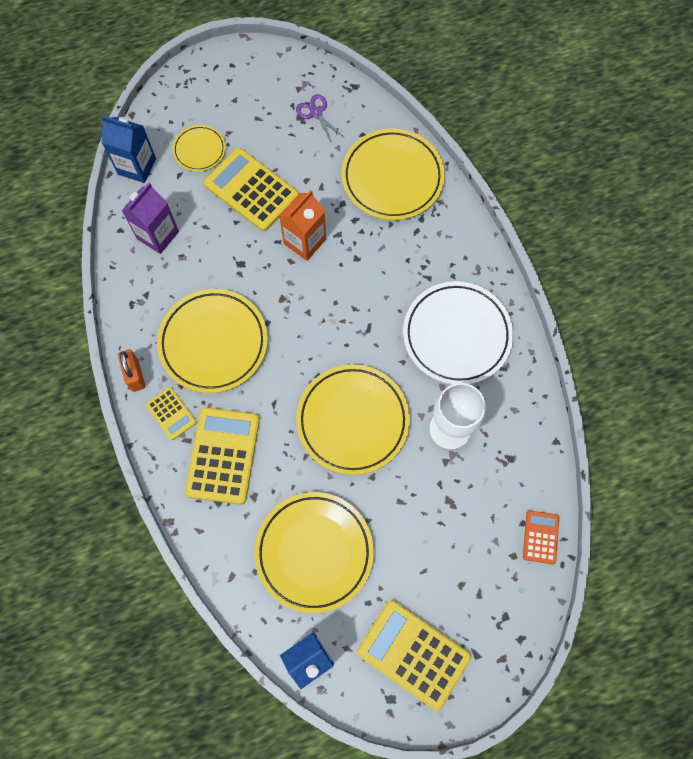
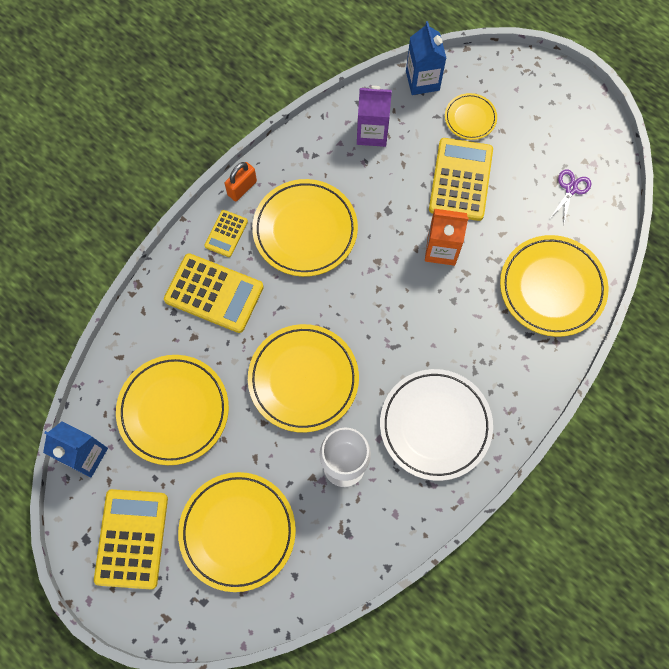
camera: 60 degrees right, 0 degrees up
yellow calculator [185,407,260,505] -> yellow calculator turned 45 degrees clockwise [164,253,264,333]
orange calculator [523,510,559,564] -> none
none -> yellow plate [178,472,296,592]

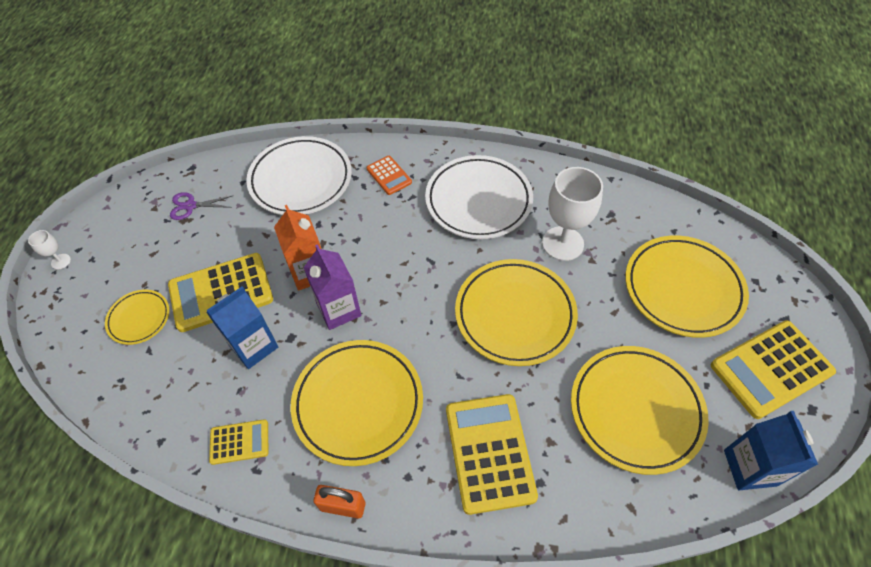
camera: 120 degrees left, 15 degrees down
yellow calculator [204,210,248,257] -> yellow calculator moved to [209,419,268,465]
purple carton [357,86,392,147] -> purple carton moved to [303,244,361,330]
blue carton [406,21,446,95] -> blue carton moved to [206,286,278,369]
yellow plate [500,235,608,337] -> white plate [246,136,352,215]
none -> white goblet [28,230,71,270]
none -> orange calculator [366,156,412,195]

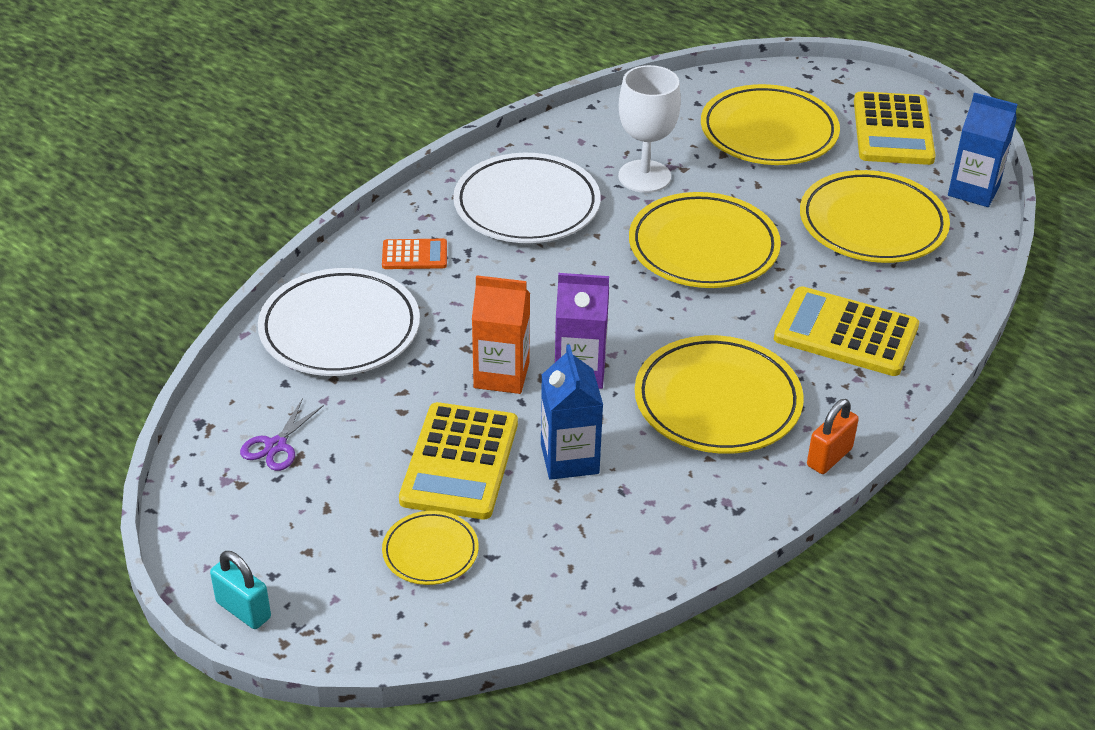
camera: 60 degrees left, 15 degrees down
white goblet [28,230,71,270] -> turquoise padlock [210,551,271,629]
yellow calculator [209,419,268,465] -> none

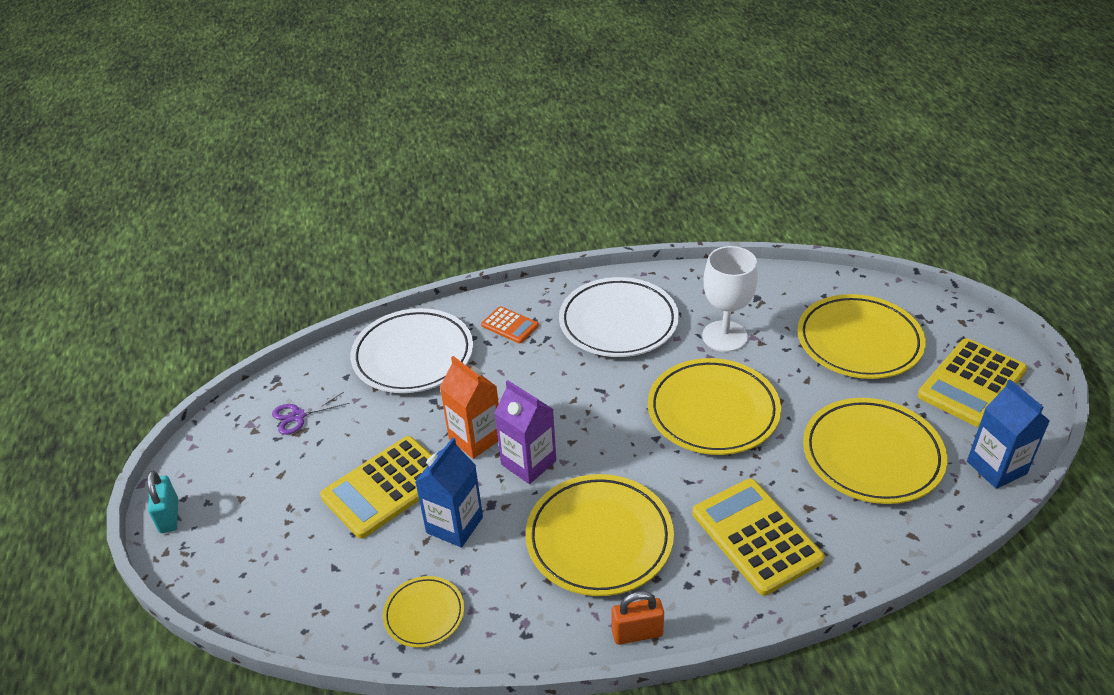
camera: 40 degrees right, 0 degrees up
yellow plate [382,511,479,585] -> yellow plate moved to [383,576,464,648]

